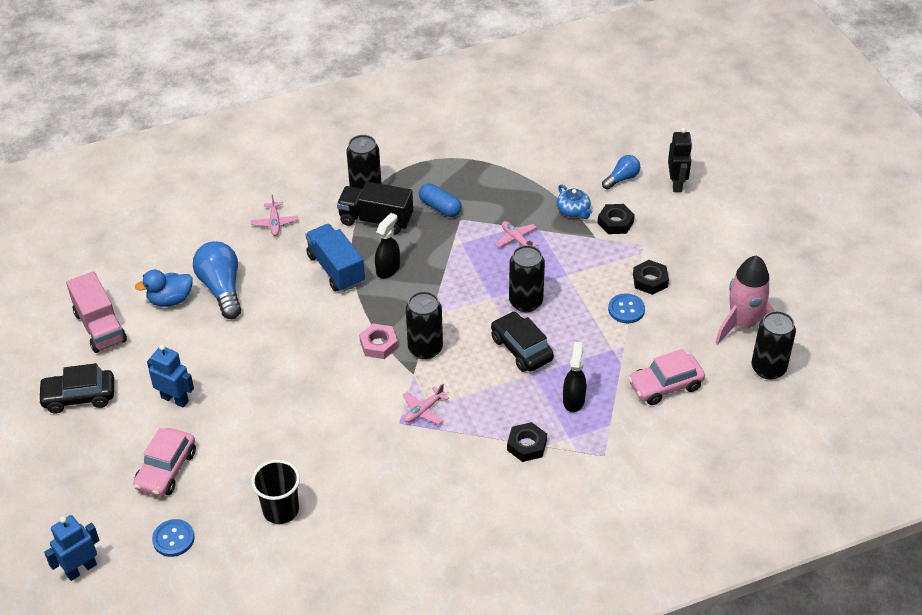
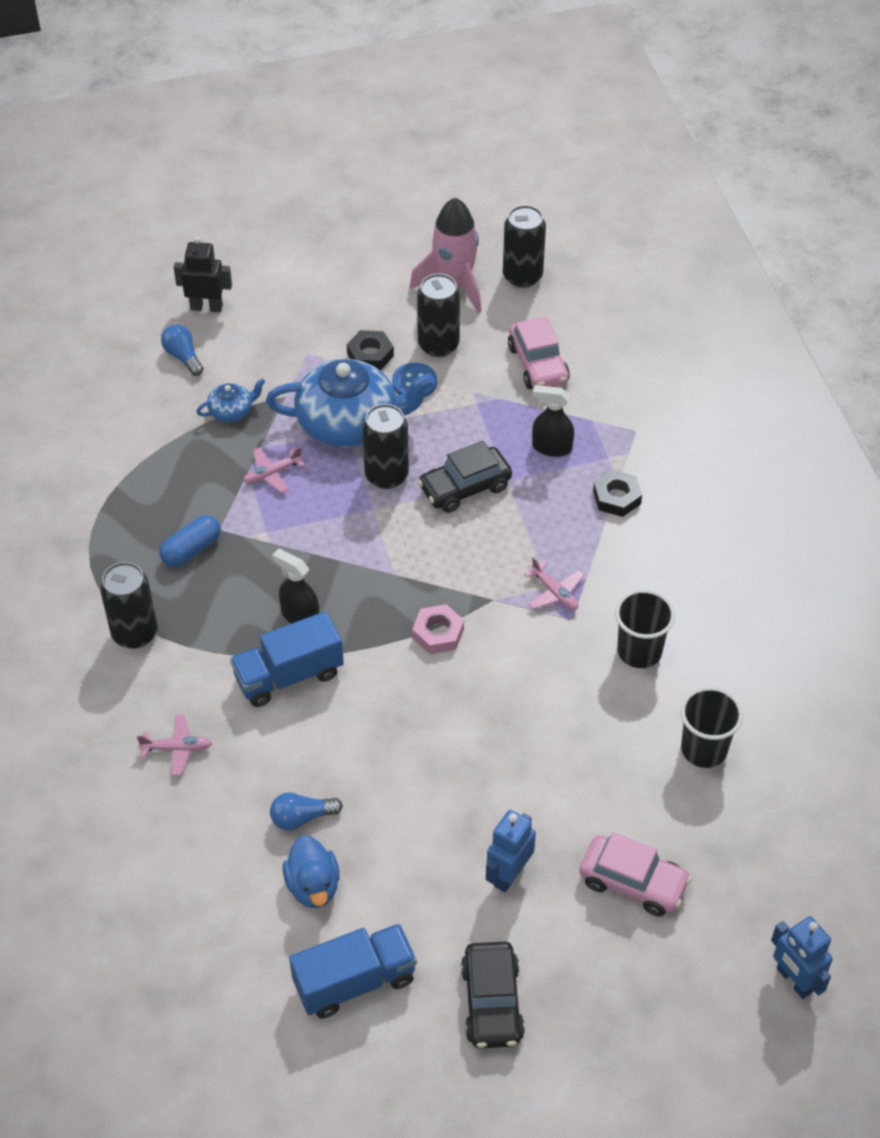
camera: 85 degrees left, 5 degrees up
pink truck [66,271,127,353] -> blue truck [289,924,417,1019]
blue button [152,519,195,557] -> none
blue light bulb [193,241,241,319] -> blue light bulb [270,792,343,831], size x0.56
black truck [337,181,413,234] -> none
black can [406,291,443,359] -> black can moved to [417,274,460,357]
black nut [598,204,635,234] -> none
none -> blue teapot [266,359,435,448]
none -> black cup [615,589,675,668]

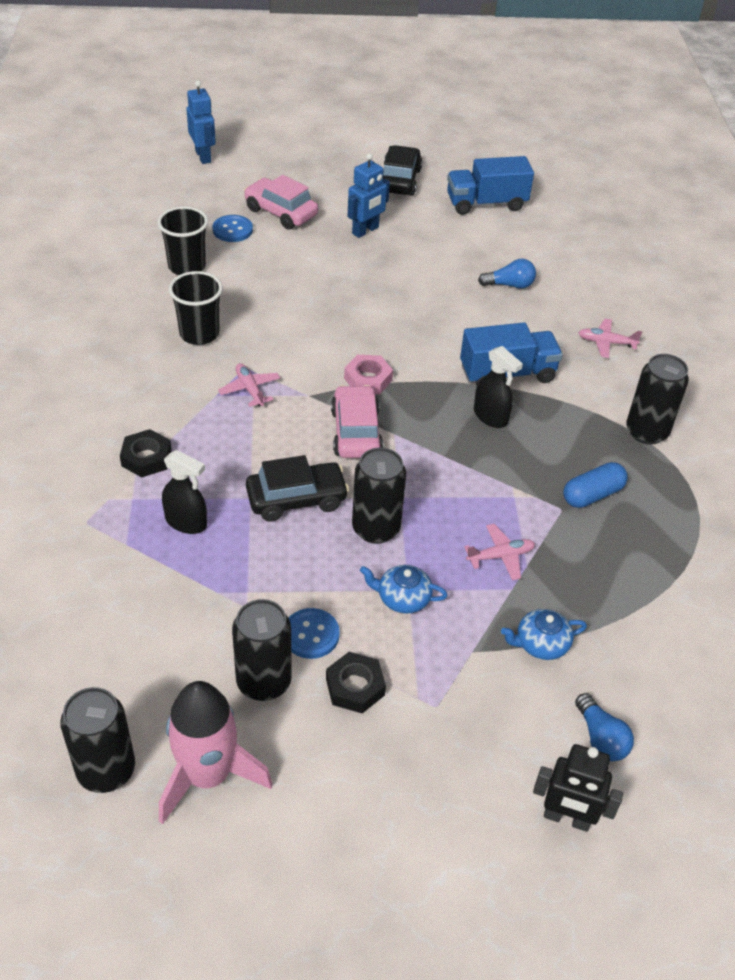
camera: 170 degrees left, 5 degrees down
blue teapot [266,359,435,448] -> blue teapot [360,565,448,614], size x0.45
blue duck [283,835,340,908] -> none
pink car [508,316,570,389] -> pink car moved to [331,385,383,458]
none -> blue button [213,215,253,242]

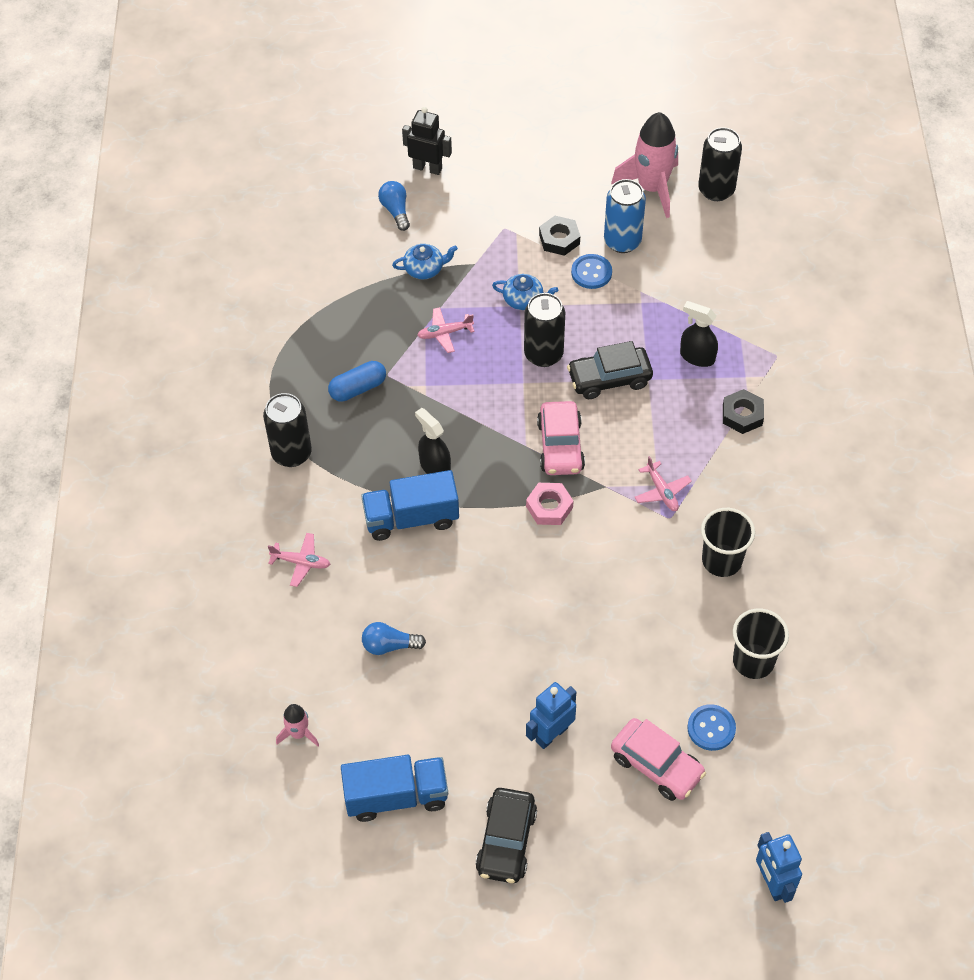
camera: 175 degrees left, 10 degrees up
black can [232,599,292,701] -> blue can [604,179,646,253]
none -> pink rocket [276,704,319,746]

